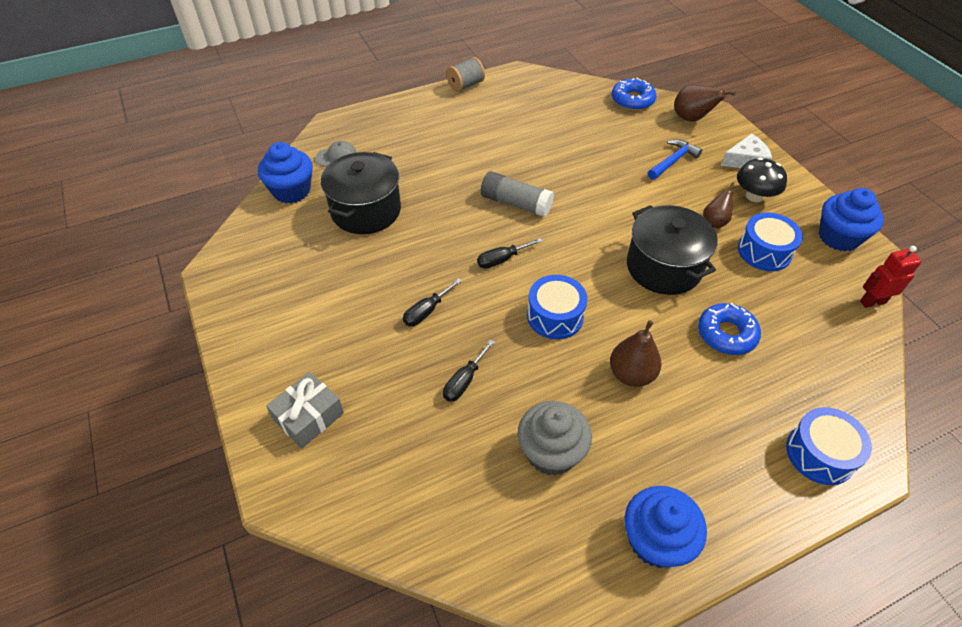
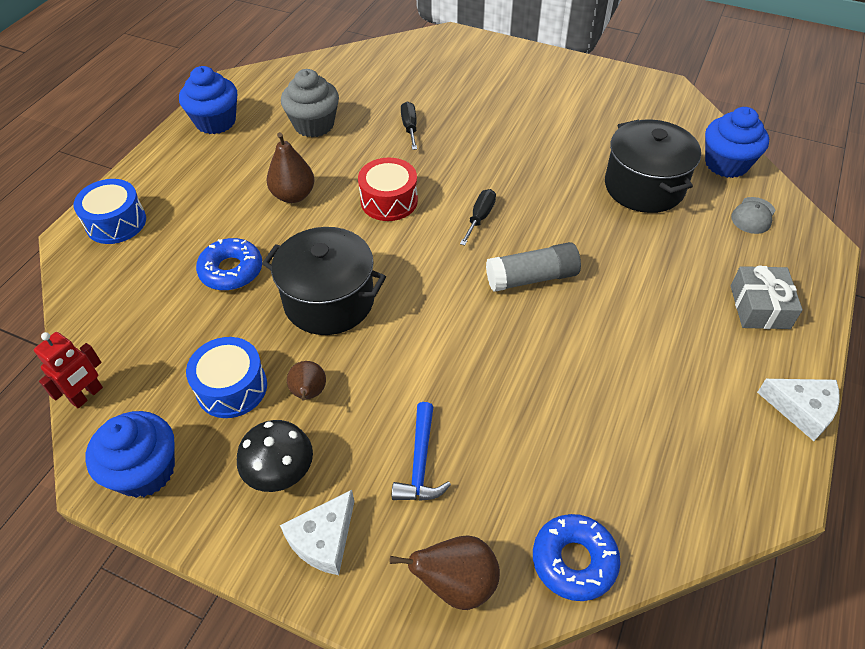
camera: 140 degrees right, 0 degrees up
grey gift [266,372,344,448] -> grey gift moved to [731,265,803,329]
black screwdriver [403,278,462,326] -> none
grey spool [446,57,485,92] -> white cheese [757,379,840,441]
blue drum [527,275,588,339] -> red drum [358,158,418,221]

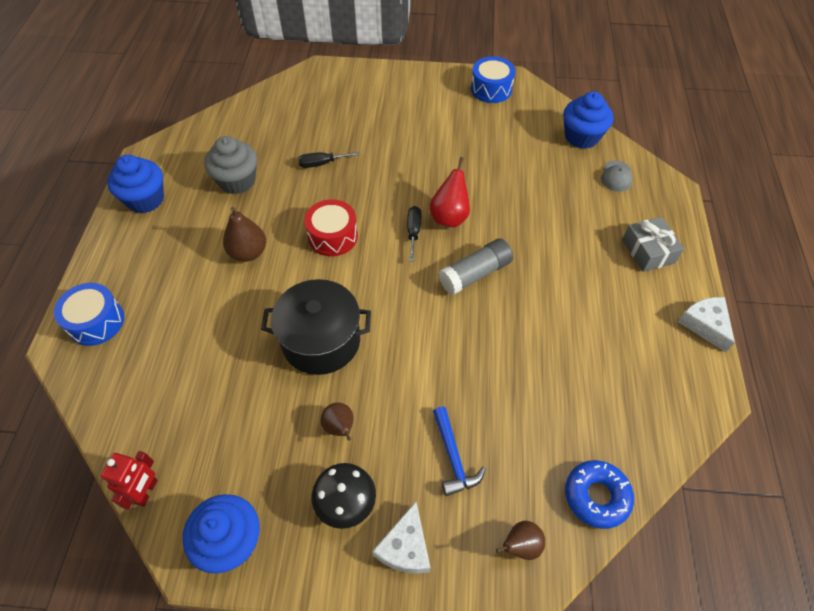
camera: 20 degrees left, 5 degrees up
blue drum [186,337,267,418] -> blue drum moved to [471,56,516,103]
blue donut [196,238,262,291] -> none
brown pear [390,536,500,610] -> brown pear [496,521,545,560], size x0.67
black screwdriver [401,101,417,150] -> black screwdriver turned 75 degrees counterclockwise [298,152,360,168]
black pot [605,119,701,213] -> none
white cheese [757,379,840,441] -> white cheese turned 120 degrees counterclockwise [678,297,735,352]
none -> red pear [430,157,470,228]

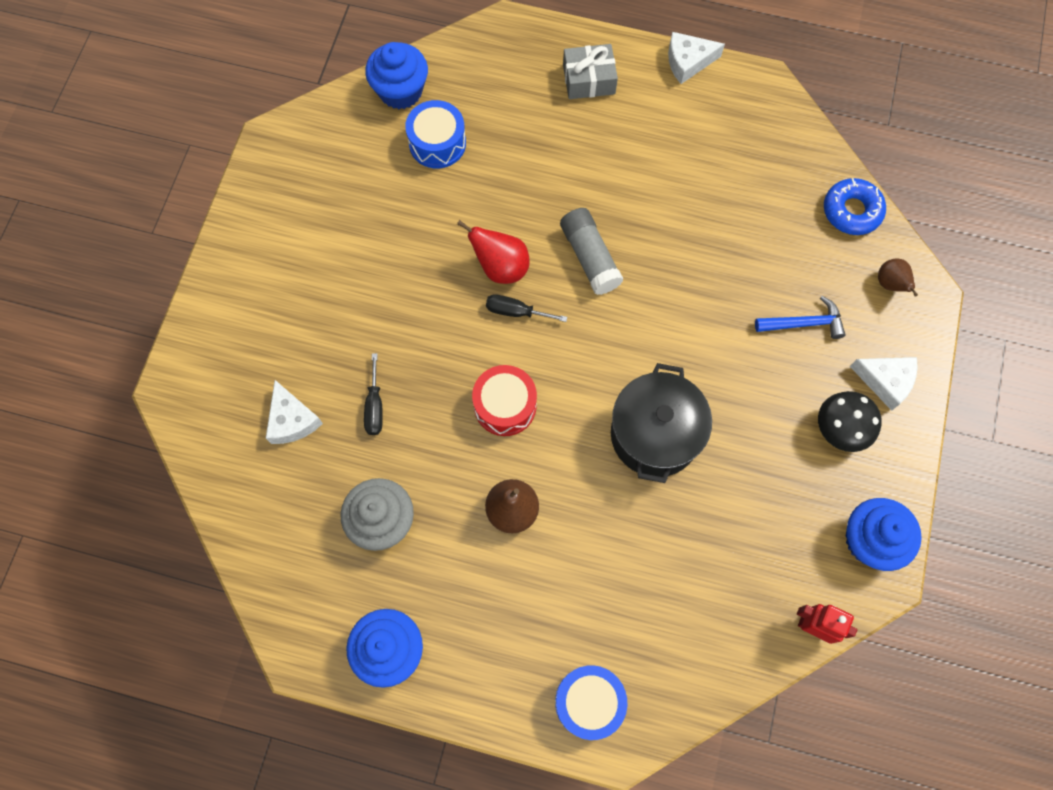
camera: 80 degrees left, 15 degrees up
brown pear [320,403,354,441] -> none
blue drum [471,56,516,103] -> blue drum moved to [405,100,466,168]
grey cap [601,160,633,192] -> none
none -> white cheese [266,380,323,444]

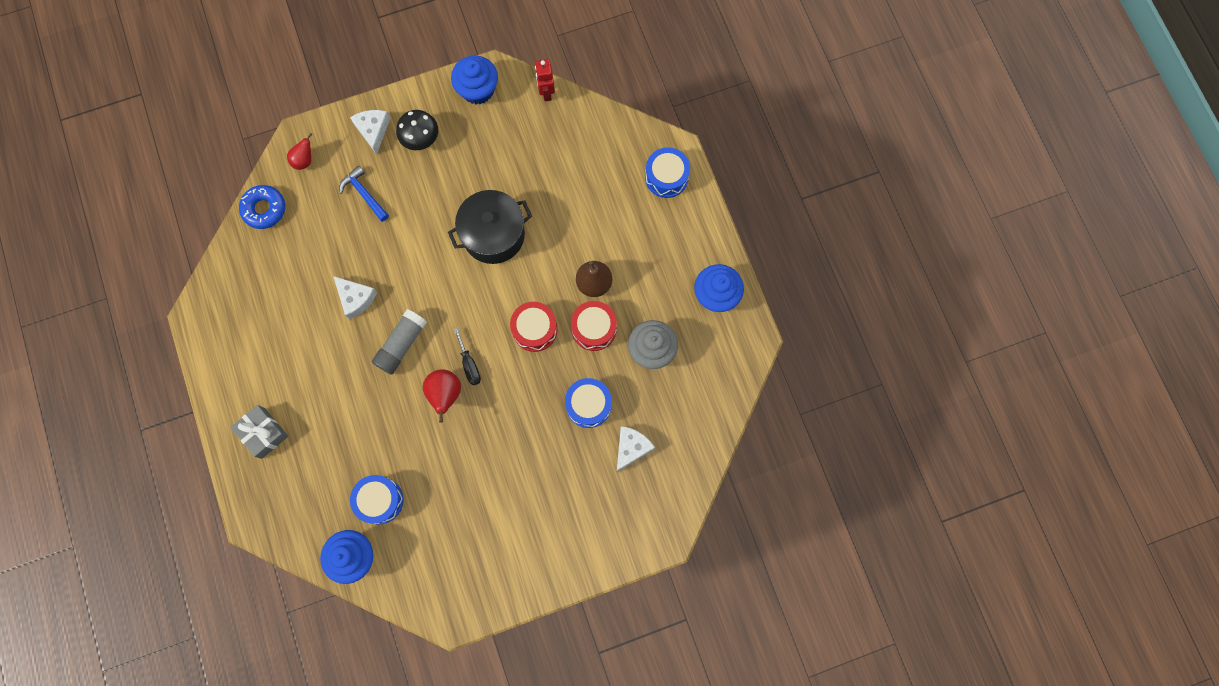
camera: 125 degrees left, 5 degrees up
black screwdriver [364,353,383,435] -> blue drum [565,378,612,428]
white cheese [668,32,725,84] -> white cheese moved to [333,276,378,319]
brown pear [878,258,918,297] -> red pear [287,133,312,170]
none -> red drum [571,301,617,351]

